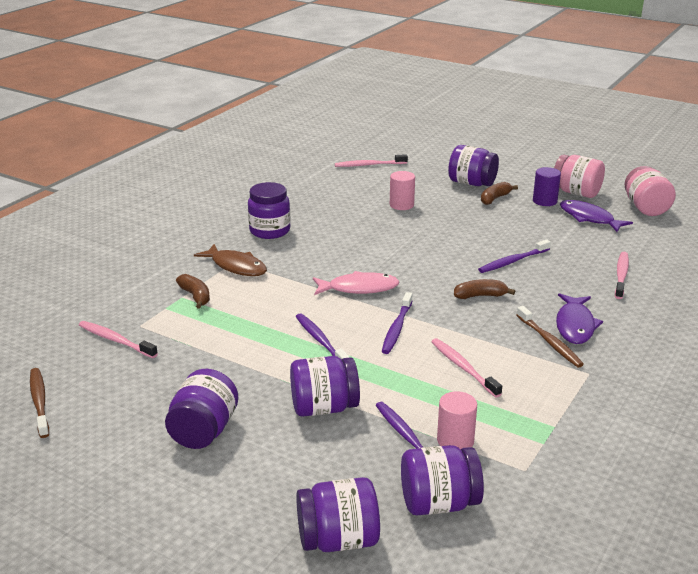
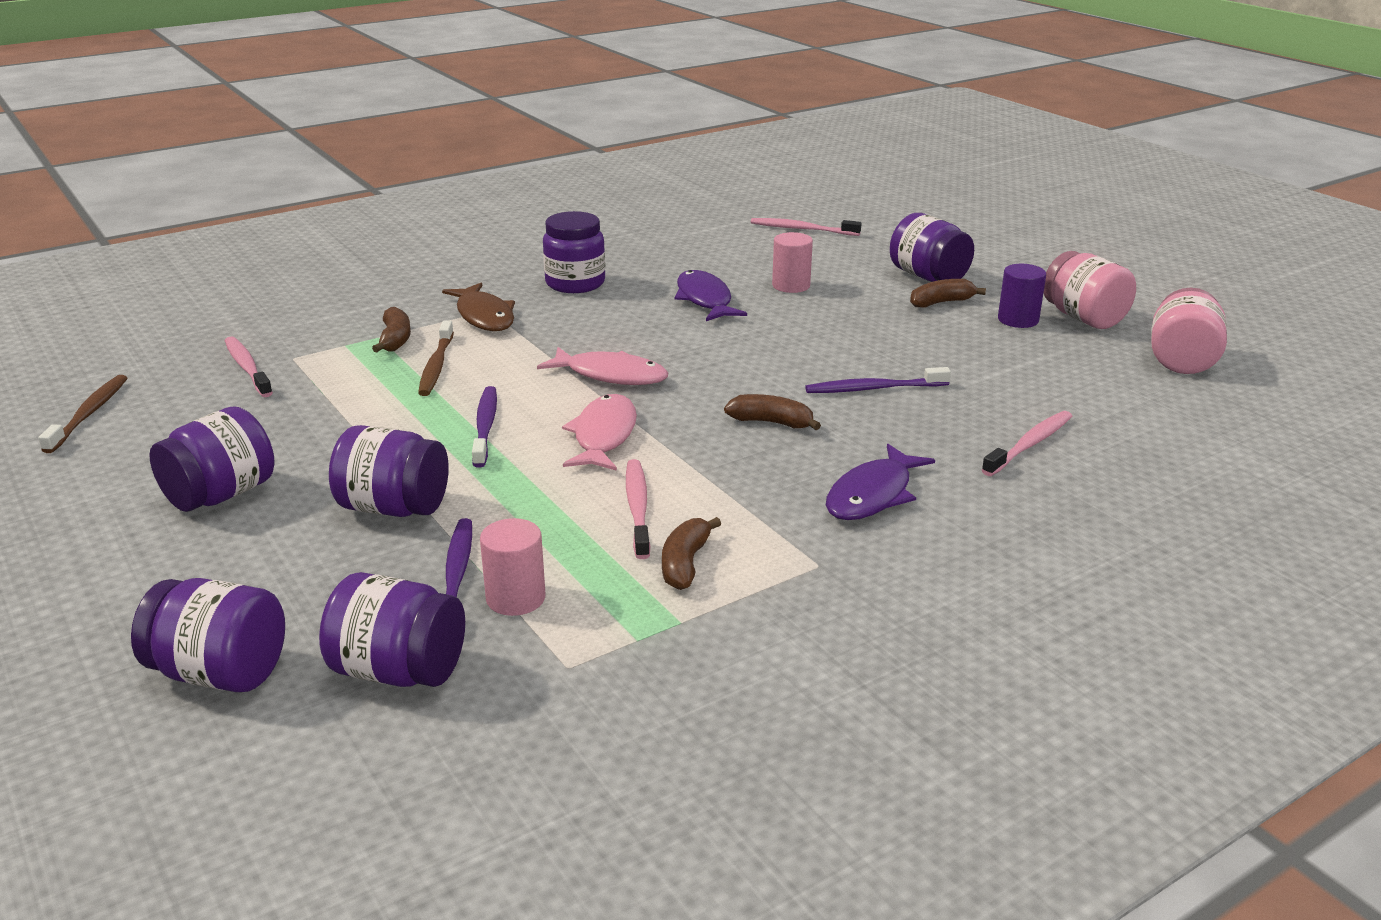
camera: 25 degrees right, 0 degrees up
purple toothbrush [382,292,412,354] -> pink fish [562,394,637,471]
brown toothbrush [517,306,584,367] -> brown toothbrush moved to [418,321,454,396]
purple fish [560,200,633,232] -> purple fish moved to [674,270,747,321]
none -> brown banana [662,517,721,590]

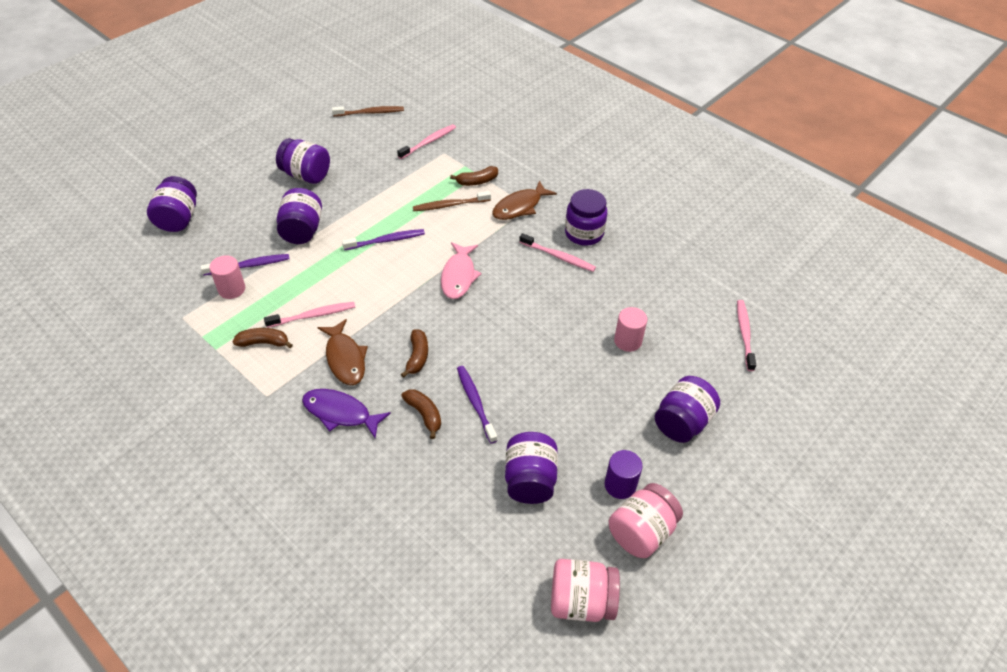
camera: 75 degrees right, 20 degrees up
purple jar [319,572,465,687] -> purple jar moved to [505,432,558,504]
pink fish [562,394,637,471] -> none
purple fish [674,270,747,321] -> none
brown banana [910,279,986,308] -> brown banana moved to [401,389,441,439]
pink toothbrush [982,411,1072,476] -> pink toothbrush moved to [519,233,596,272]
none -> brown fish [317,319,368,385]

